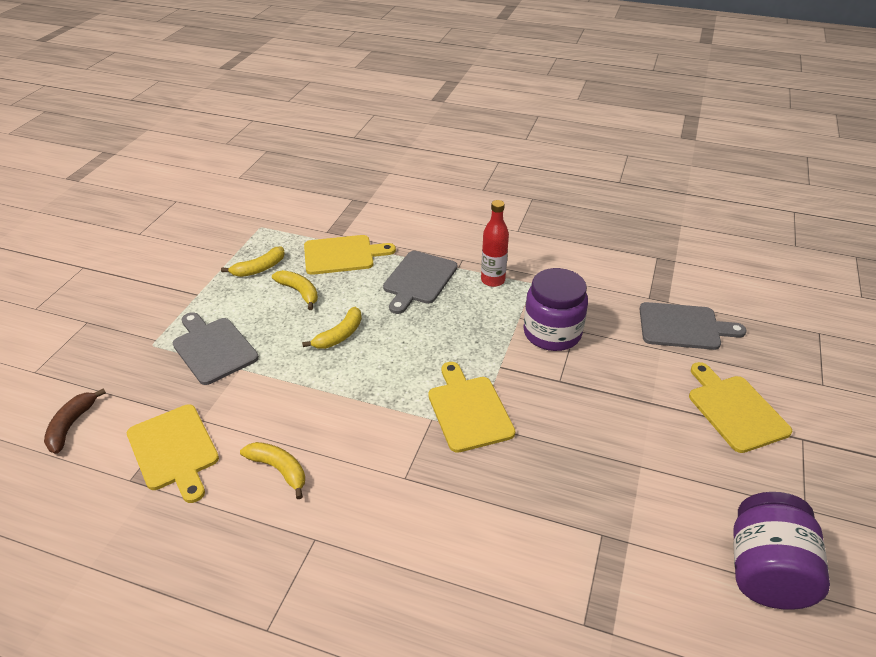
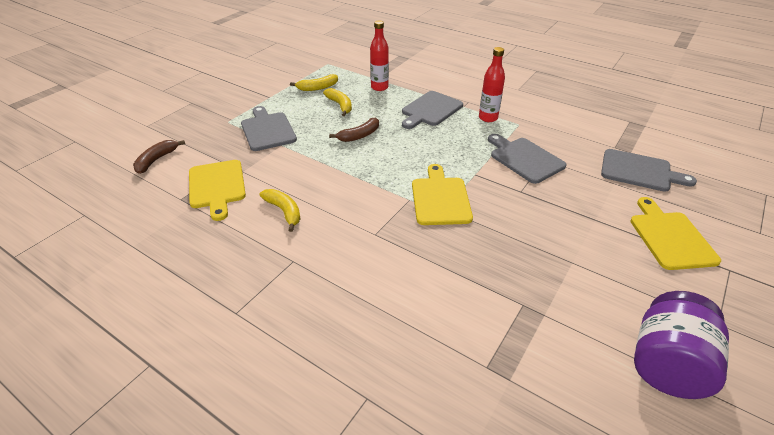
camera: 15 degrees right, 0 degrees up
yellow banana [302,307,362,349] -> brown banana [329,118,379,142]
yellow cutting board [304,235,396,275] -> red bottle [370,21,389,91]
purple jar [523,268,588,351] -> grey cutting board [488,134,566,184]

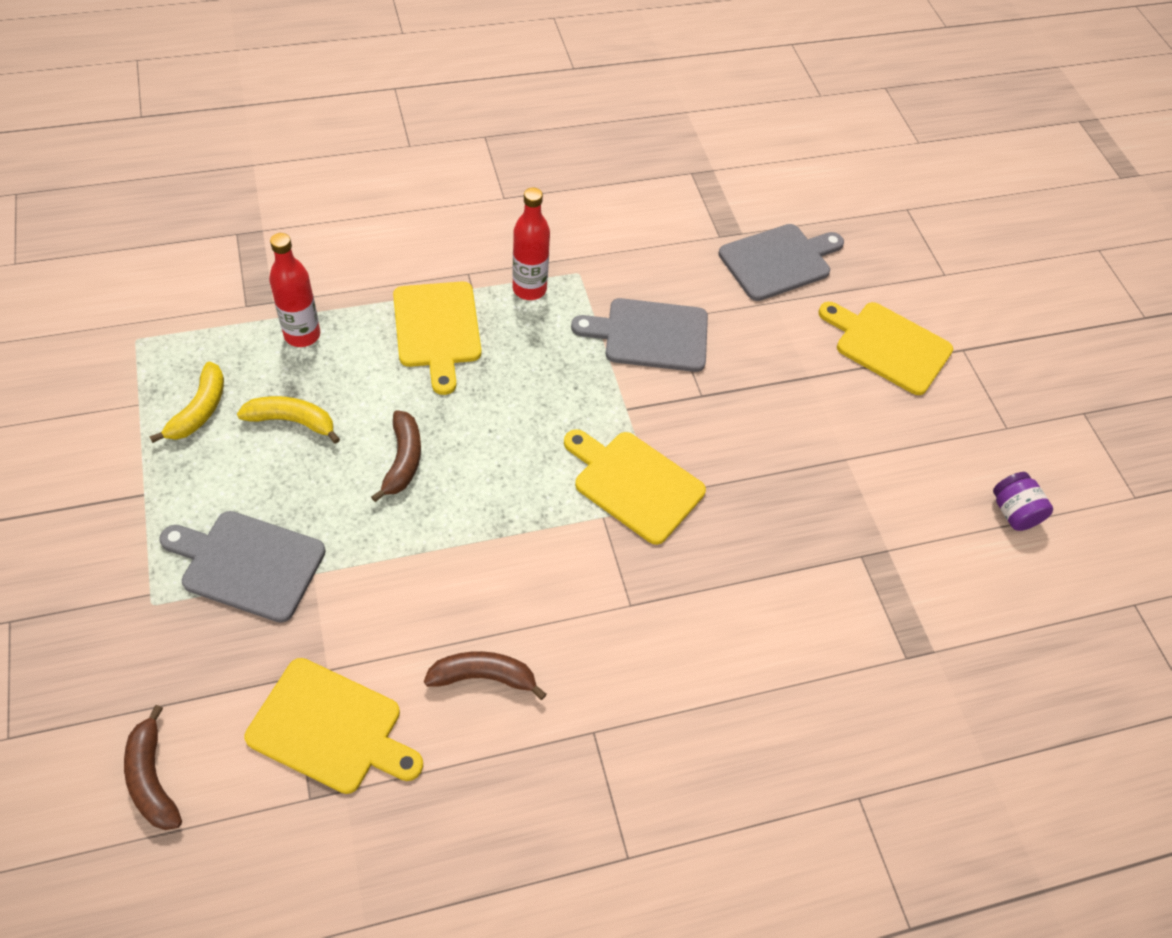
camera: 55 degrees left, 15 degrees up
yellow banana [259,189,301,232] -> brown banana [424,651,546,700]
grey cutting board [402,91,463,129] -> yellow cutting board [393,282,481,395]
purple jar [634,291,729,399] -> purple jar [993,472,1053,531], size x0.51

